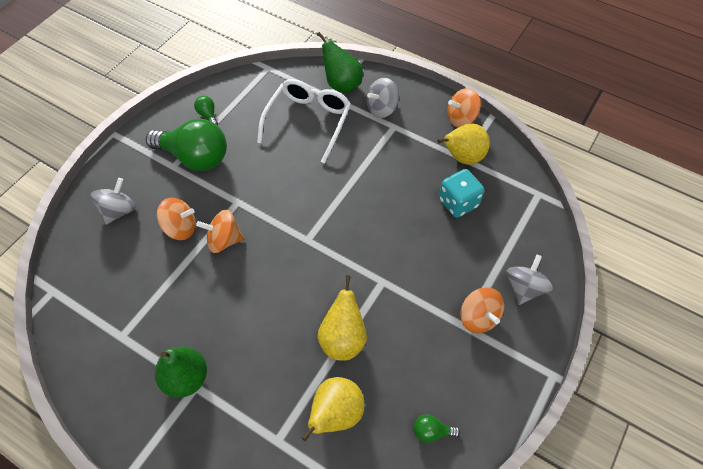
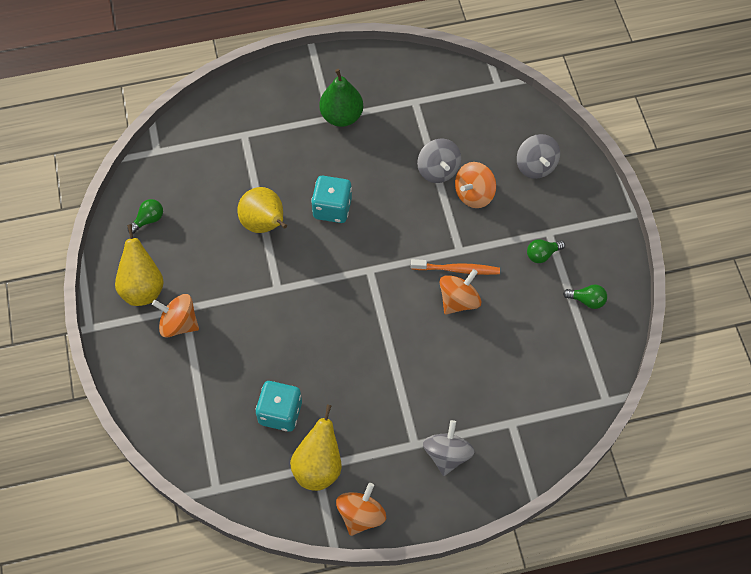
camera: 135 degrees right, 5 degrees up
green light bulb [146,119,227,171] -> green light bulb [527,239,565,263], size x0.41
orange spinning top [196,209,244,253] -> orange spinning top moved to [440,269,482,314]
white glasses [257,79,351,163] -> none
yellow pear [302,377,365,441] -> yellow pear moved to [115,224,164,306]
green pear [317,32,363,93] -> none
grey spinning top [506,255,553,305] -> grey spinning top moved to [417,139,461,183]
none -> turquoise dice [311,176,352,223]
none -> orange toothbrush [411,259,500,275]

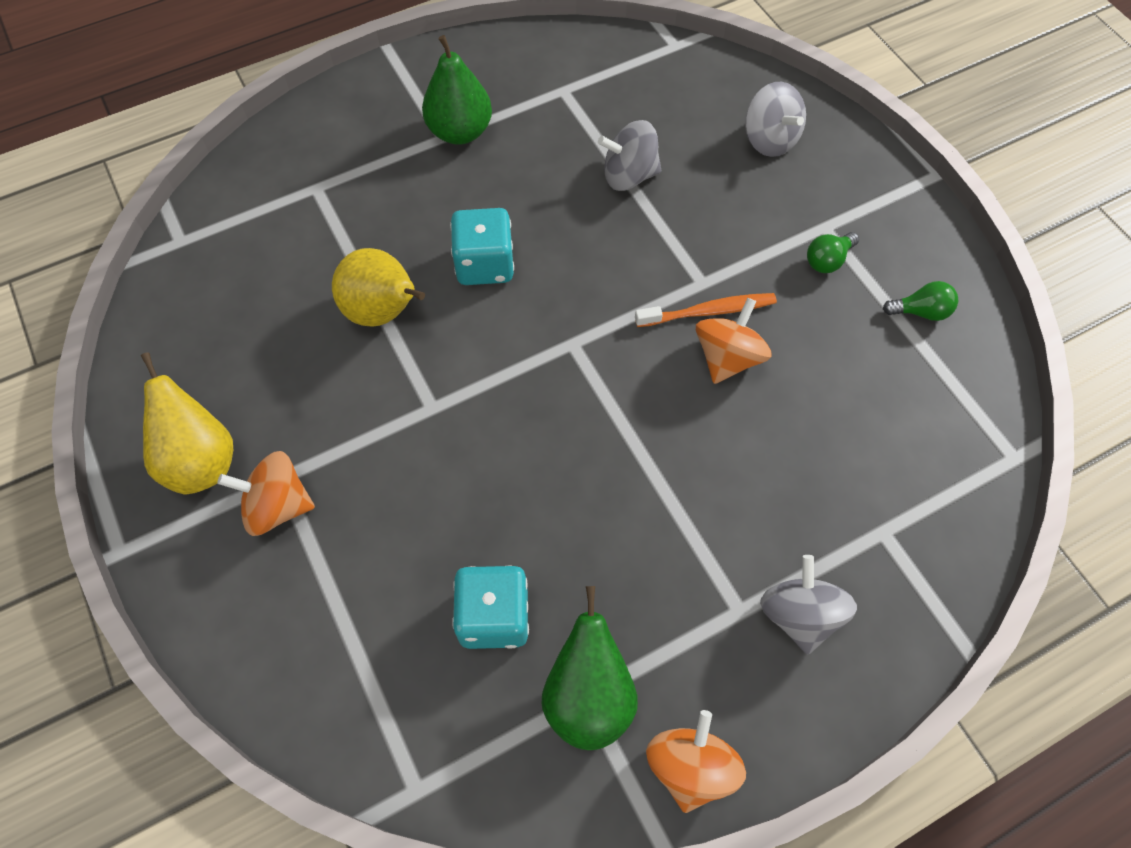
camera: 15 degrees left, 0 degrees up
green light bulb [128,199,163,234] -> none
yellow pear [290,404,342,491] -> green pear [542,586,638,750]
grey spinning top [417,139,461,183] -> grey spinning top turned 120 degrees clockwise [598,120,661,191]
orange spinning top [455,162,496,208] -> none

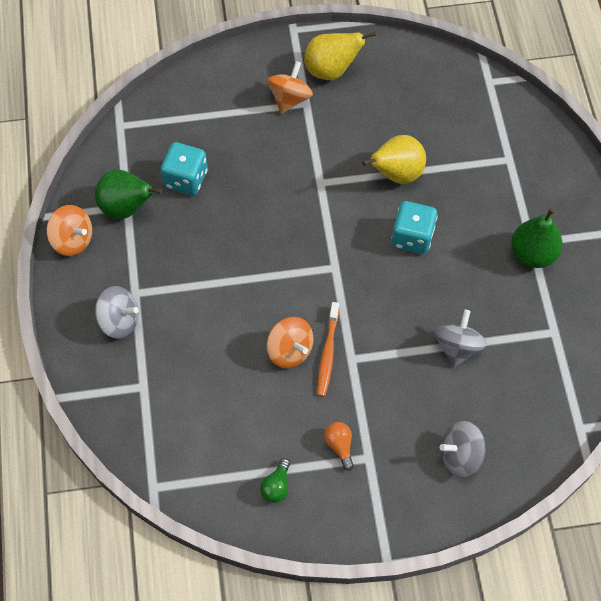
camera: 110 degrees right, 0 degrees up
green light bulb [807,232,859,273] -> orange light bulb [324,422,354,471]

